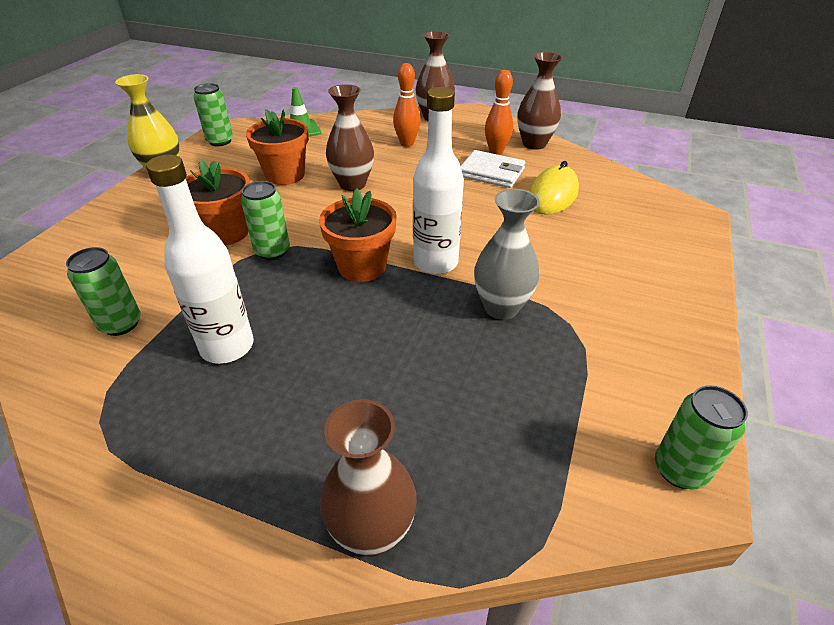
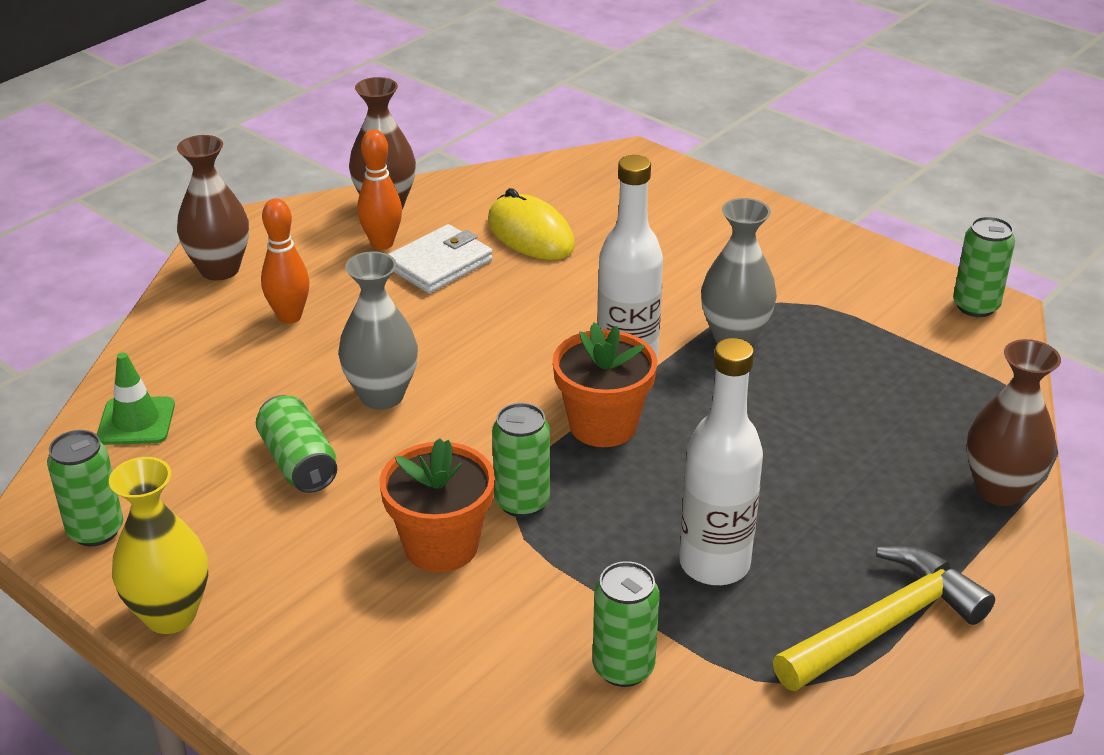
camera: 70 degrees left, 5 degrees down
orange flower pot [246,109,309,185] -> green can [256,395,337,493]
brown vase [326,84,374,191] -> grey vase [338,252,418,410]
none -> yellow hammer [773,546,995,691]

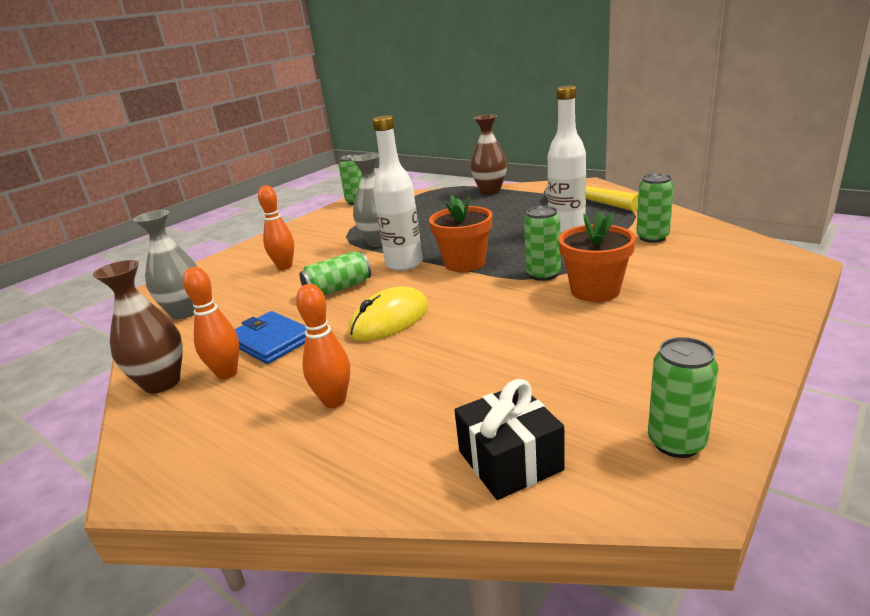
camera: 90 degrees left, 10 degrees down
green traffic cone [97,352,175,445] -> black gift [454,379,565,500]
yellow vase [109,457,208,634] -> none
brown vase [177,135,249,280] -> none
green can [256,395,337,493] -> green can moved to [299,252,371,296]
grey vase [338,252,418,410] -> grey vase moved to [133,210,197,319]
white wallet [388,224,493,294] -> blue wallet [235,311,306,364]
yellow mouse [488,188,575,260] -> yellow mouse moved to [349,287,429,341]
none -> orange bowling pin [258,185,294,270]

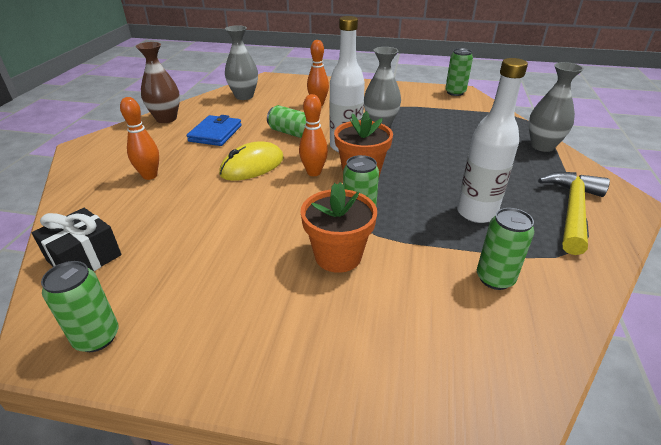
camera: 60 degrees right, 10 degrees up
orange bowling pin [183,267,239,379] -> orange bowling pin moved to [299,94,328,176]
yellow mouse [349,287,429,341] -> yellow mouse turned 60 degrees counterclockwise [219,141,283,181]
brown vase [471,114,507,194] -> grey vase [529,62,584,152]

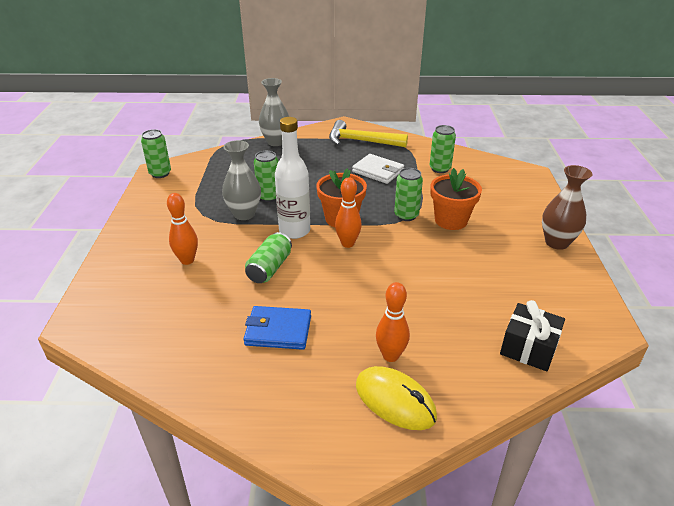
camera: 100 degrees left, 0 degrees up
green can [41,261,118,352] -> green can moved to [254,151,278,202]
brown vase [136,42,180,123] -> brown vase moved to [542,165,592,250]
yellow mouse [219,141,283,181] -> yellow mouse moved to [356,366,437,430]
grey vase [225,25,258,100] -> none
white bottle [457,58,528,223] -> white wallet [352,154,404,184]

